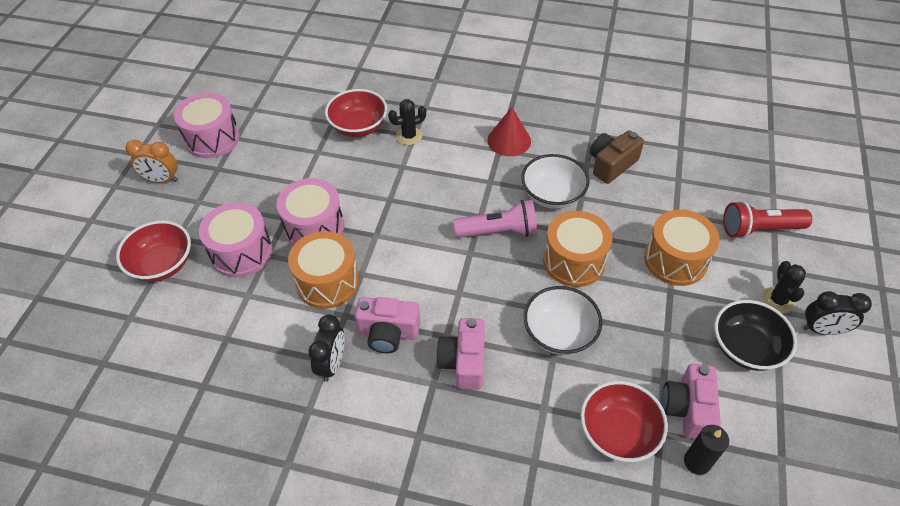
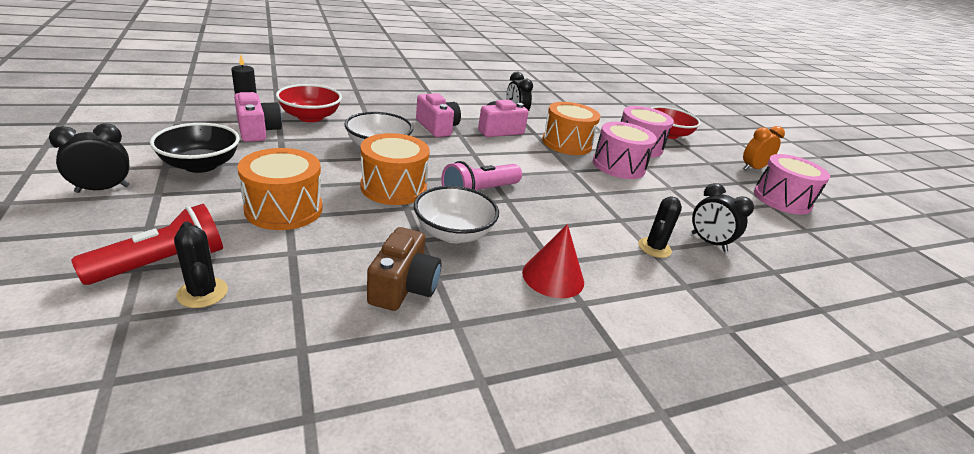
camera: 140 degrees right, 20 degrees down
red bowl [325,89,387,137] -> black clock [692,183,754,252]
black cactus [762,261,806,313] -> black cactus moved to [174,222,228,308]

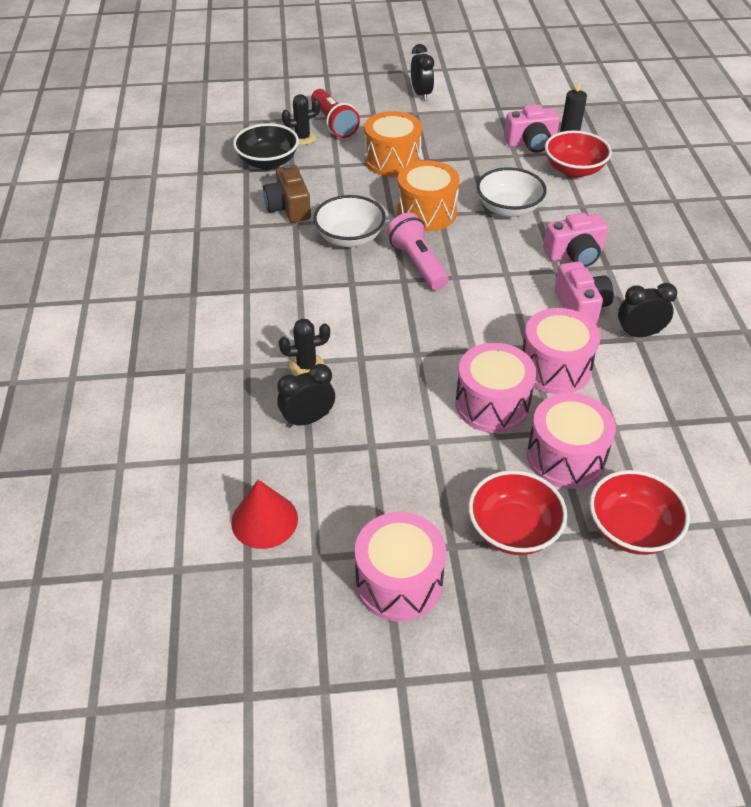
camera: 110 degrees right, 15 degrees up
black bowl [150,123,240,173] -> black bowl moved to [233,123,299,170]
brown camera [367,227,441,311] -> brown camera turned 45 degrees clockwise [263,164,311,223]
red cone [522,224,584,298] -> red cone moved to [231,480,298,549]
orange drum [542,102,601,155] -> pink drum [523,308,601,394]
black cactus [638,197,682,258] -> black cactus turned 60 degrees counterclockwise [279,319,330,376]
orange clock [743,126,785,170] -> none
none -> red bowl [468,470,567,555]

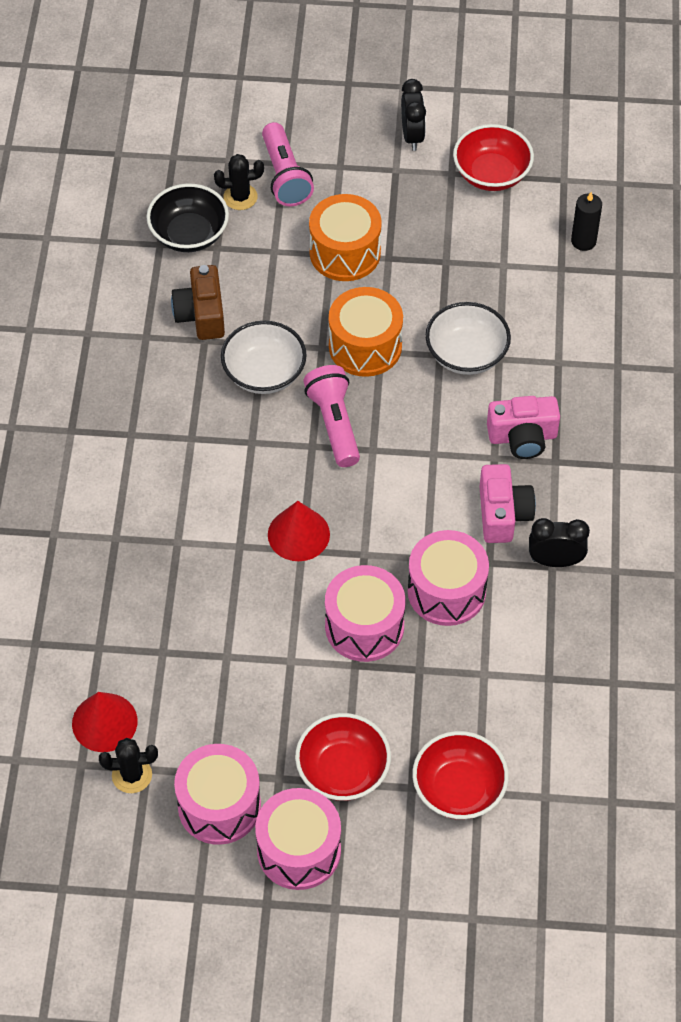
camera: 10 degrees right, 10 degrees up
black clock [277,364,335,428] -> none
black cactus [279,319,330,376] -> black cactus moved to [99,738,158,793]
red flashlight [311,89,360,138] -> pink flashlight [262,122,314,206]
pink camera [504,105,560,153] -> none
pink drum [527,393,616,489] -> pink drum moved to [255,788,341,890]
red bowl [545,130,612,177] -> red bowl moved to [453,124,534,191]
none -> red cone [268,501,330,561]

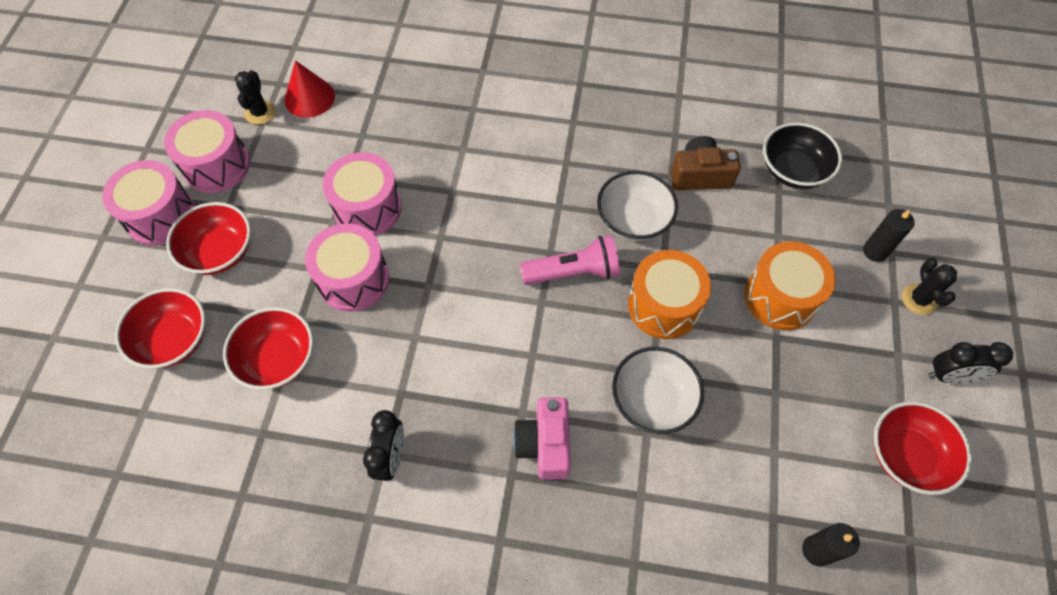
camera: 95 degrees right, 5 degrees up
black cactus [214,154,264,210] -> black cactus moved to [902,258,957,315]
pink flashlight [262,122,314,206] -> black candle [863,209,915,262]
red cone [268,501,330,561] -> none
pink drum [408,530,489,626] -> pink drum moved to [322,152,402,236]
pink camera [480,464,536,543] -> none
none -> red bowl [223,307,313,390]

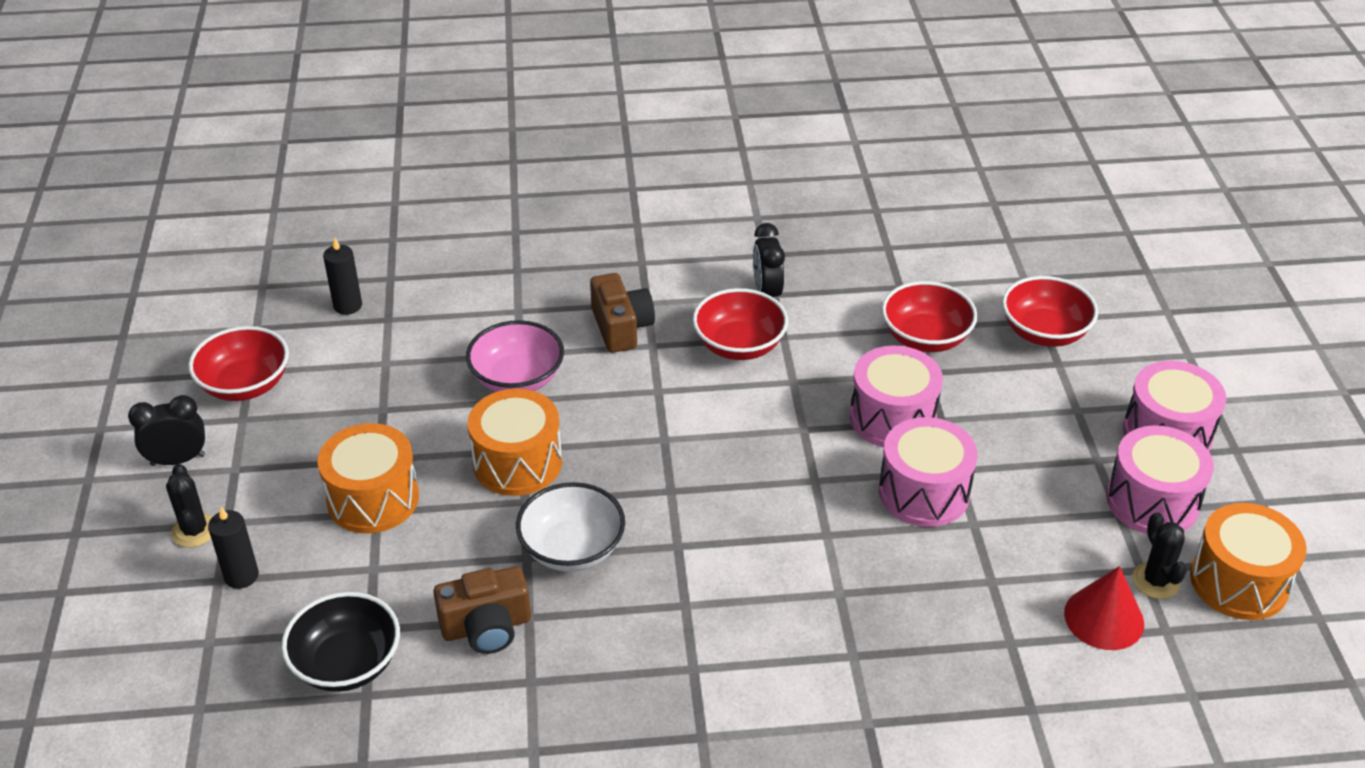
camera: 165 degrees right, 20 degrees down
red bowl [166,202,251,275] -> red bowl moved to [693,288,788,360]
pink camera [513,397,571,480] -> brown camera [590,273,655,353]
pink flashlight [520,235,620,285] -> none
white bowl [612,347,704,434] -> pink bowl [466,320,564,392]
none -> orange drum [1190,503,1307,620]

